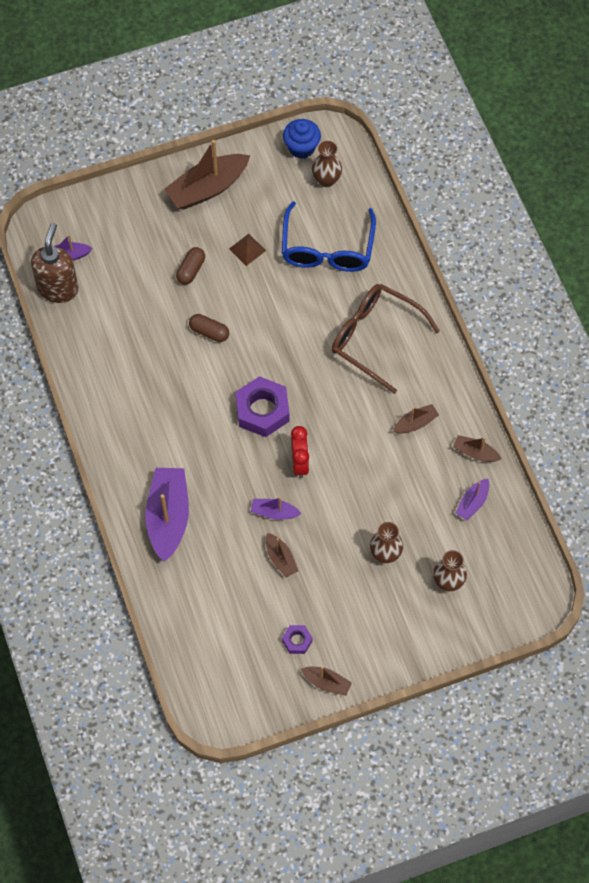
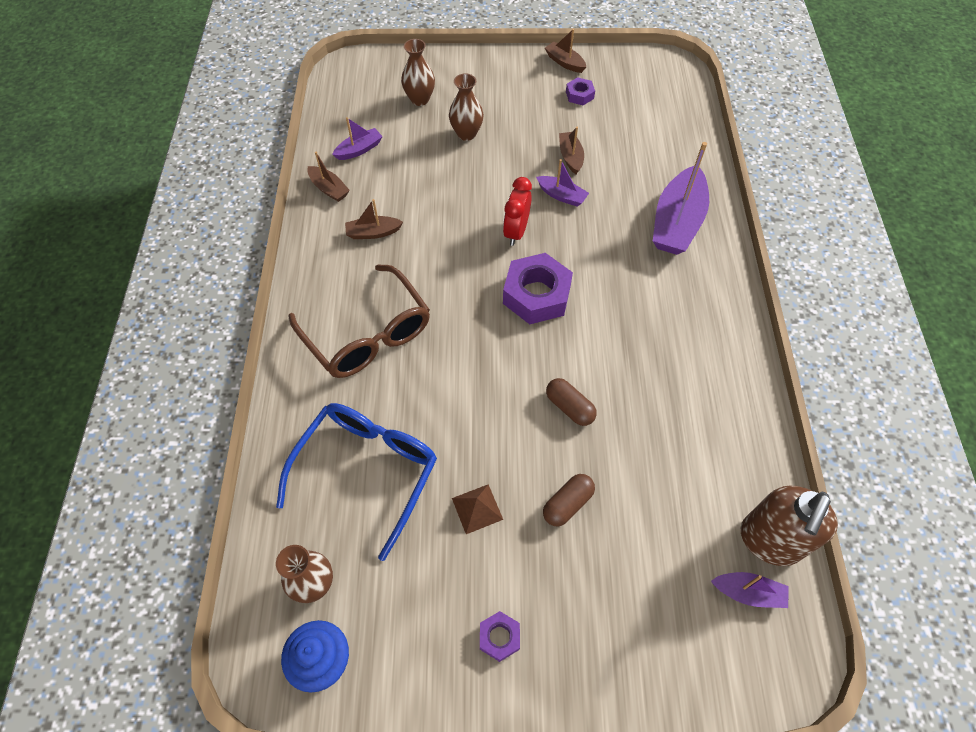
camera: 160 degrees left, 5 degrees down
brown boat [164,140,250,210] -> purple nut [480,611,520,662]

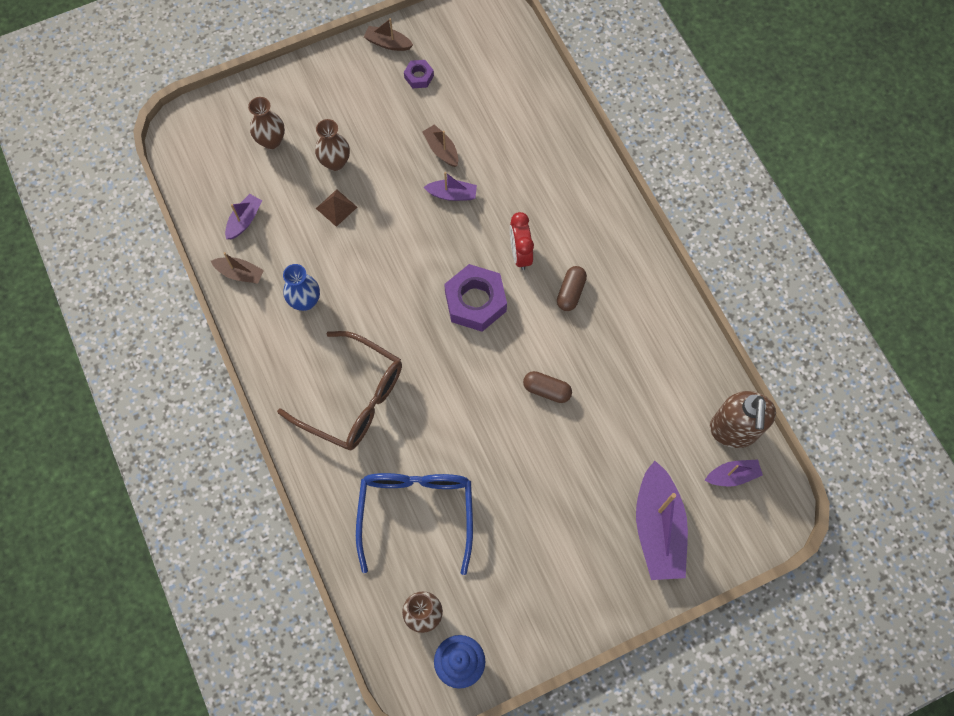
camera: 25 degrees left, 10 degrees up
brown boat [345,199,403,239] -> blue vase [283,264,320,311]
brown pyramid [452,484,503,534] -> brown pyramid moved to [316,189,357,227]
purple nut [480,611,520,662] -> none
red clock [503,177,532,246] -> red clock moved to [510,212,534,270]
brown capsule [543,474,595,526] -> brown capsule moved to [557,266,587,311]
purple boat [653,142,709,255] -> purple boat moved to [636,461,688,580]

